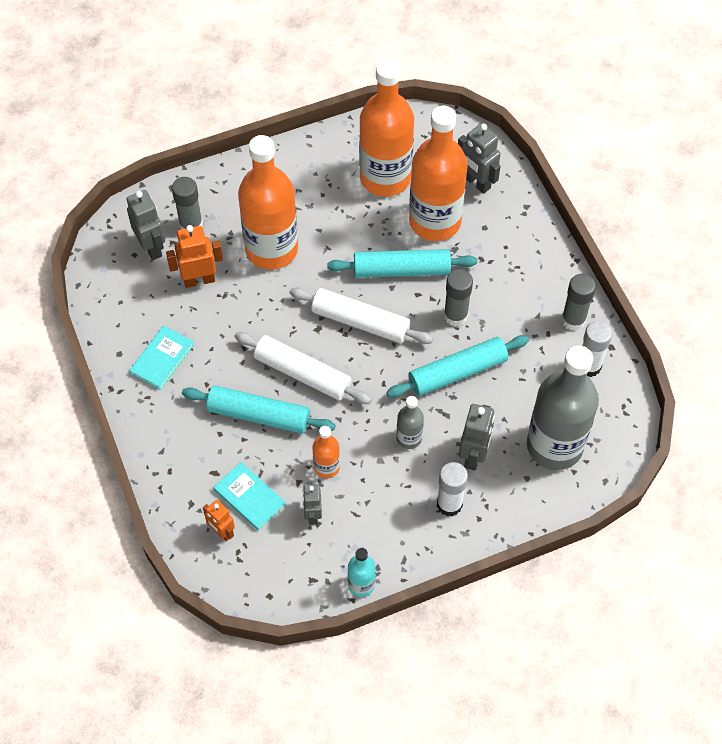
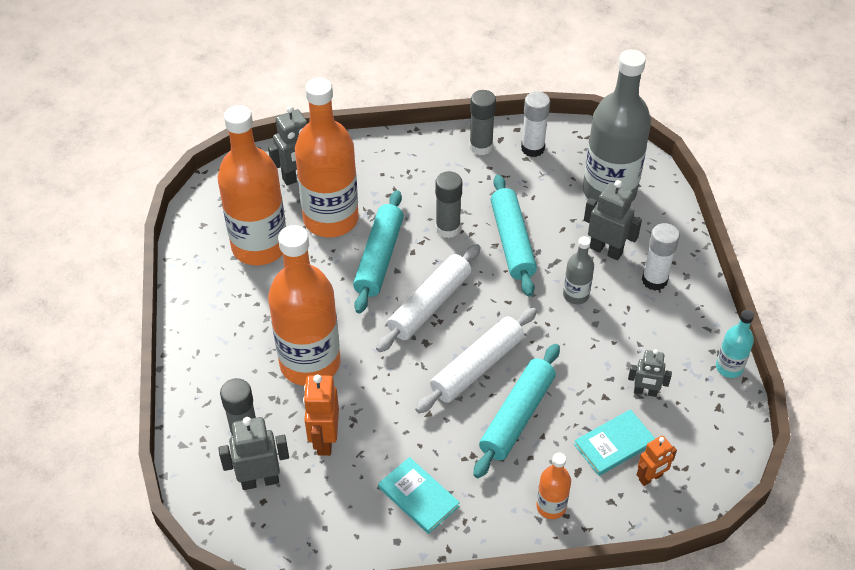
camera: 75 degrees left, 10 degrees down
orange bottle [312,426,340,478] -> orange bottle moved to [536,452,571,519]

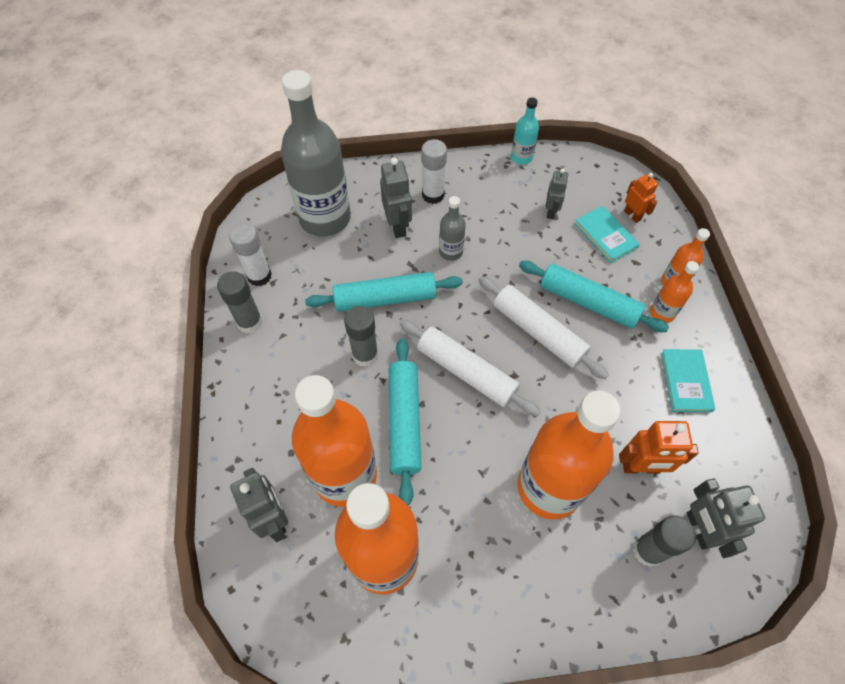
camera: 90 degrees left, 10 degrees up
turquoise rolling pin [353,190,404,314] -> turquoise rolling pin turned 75 degrees clockwise [389,338,421,505]
turquoise book [378,457,460,534] -> turquoise book turned 45 degrees counterclockwise [661,349,715,412]
grey robot [584,180,642,260] -> grey robot turned 135 degrees clockwise [380,157,412,238]
none -> orange bottle [650,261,699,323]

